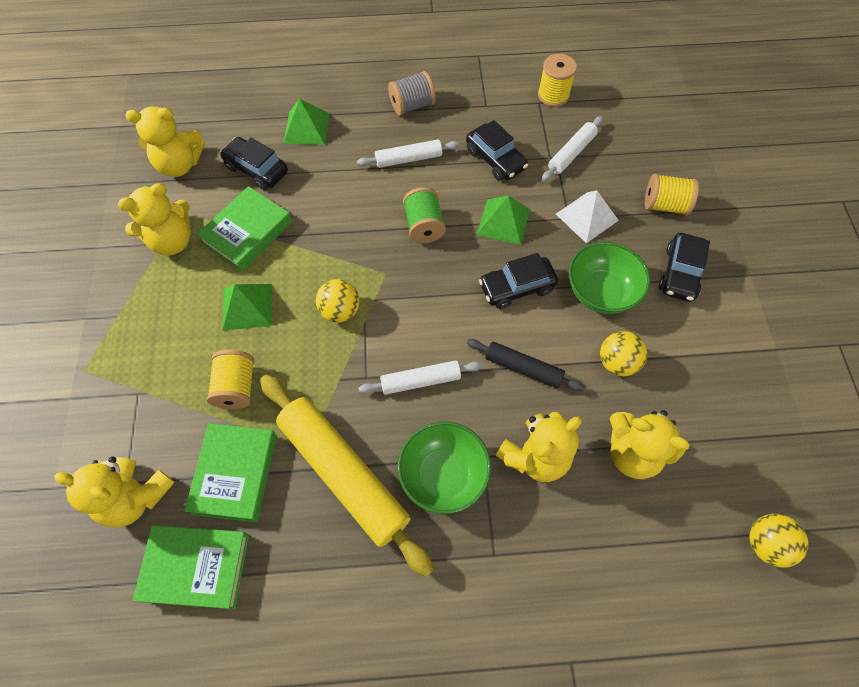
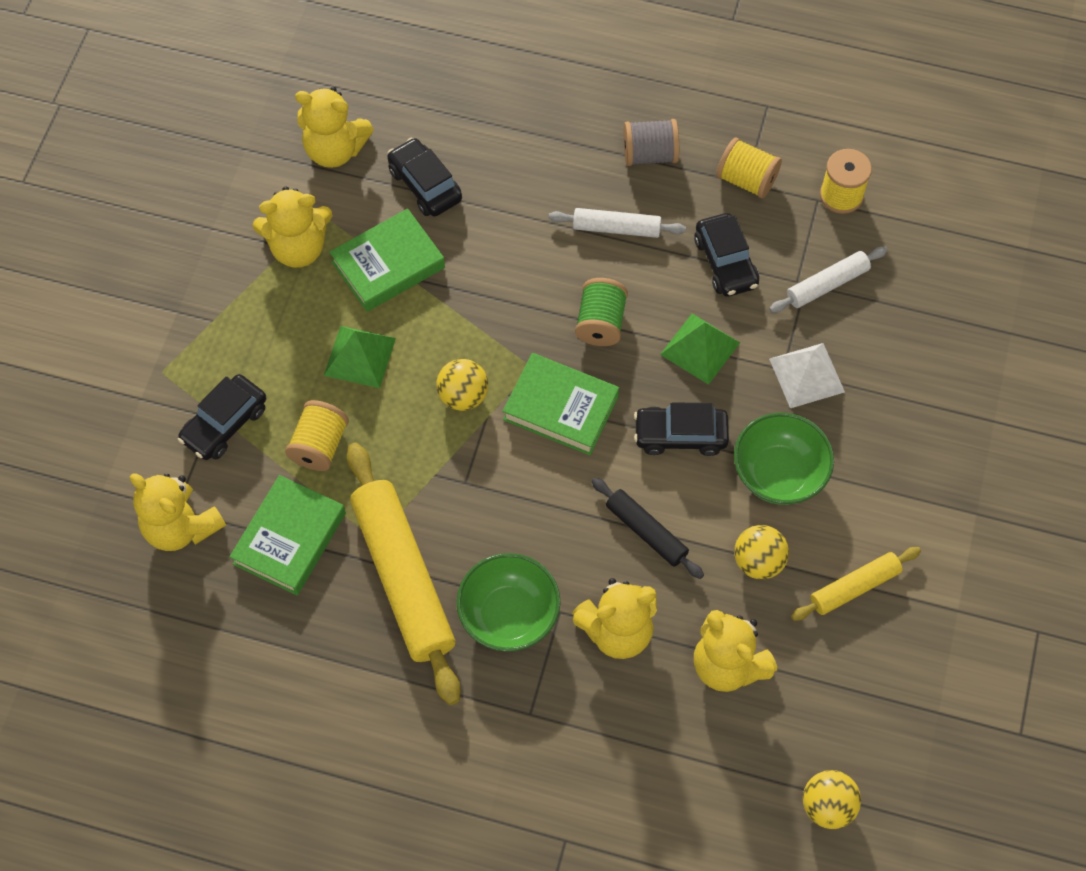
camera: 20 degrees right, 0 degrees up
green book [133,525,249,609] -> green book moved to [503,353,619,455]
green pyramid [283,98,330,145] -> none
white rolling pin [358,360,482,395] -> none
yellow spool [645,174,699,215] -> yellow spool moved to [716,137,782,199]
black car [659,233,710,302] -> black car moved to [178,374,266,460]
none -> yellow rolling pin [791,547,921,621]

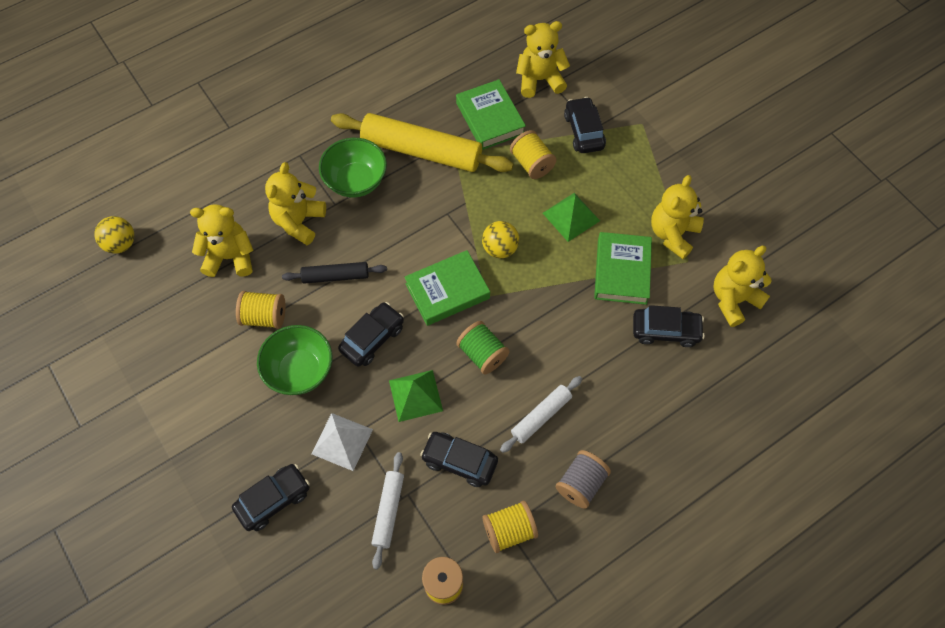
camera: 130 degrees right, 0 degrees up
yellow ball [734,525,789,579] -> yellow spool [236,291,286,329]
yellow rolling pin [791,547,921,621] -> none
none -> black car [232,464,310,531]

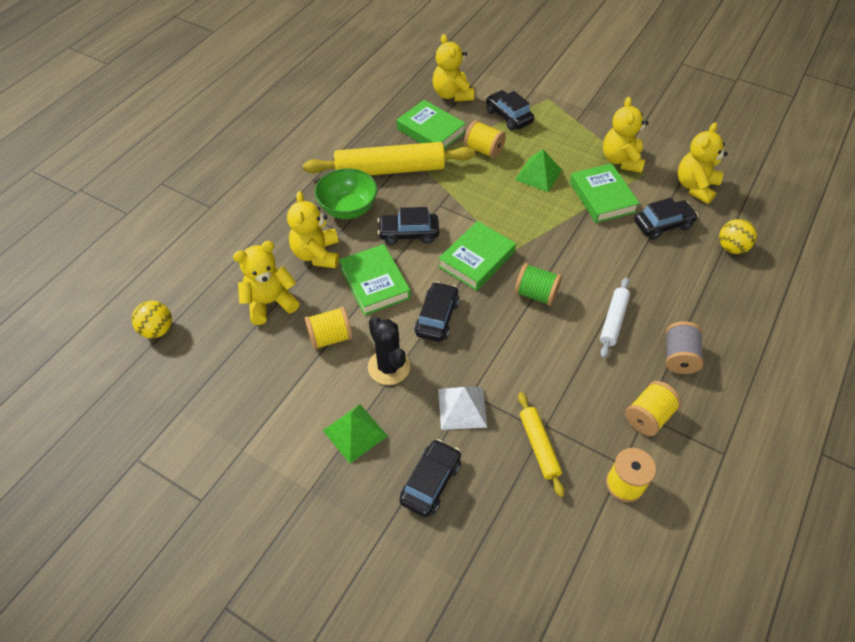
camera: 25 degrees left, 10 degrees down
green bowl [257,325,332,395] -> black cactus [368,317,410,385]
black rolling pin [282,262,387,284] -> green book [339,244,411,316]
white rolling pin [371,452,404,570] -> yellow rolling pin [518,392,565,497]
green pyramid [389,370,443,422] -> green pyramid moved to [323,404,387,463]
black car [420,432,498,487] -> black car moved to [377,207,439,245]
yellow ball [482,221,519,258] -> yellow ball moved to [719,219,757,254]
yellow teddy bear [516,21,570,98] -> yellow teddy bear turned 75 degrees counterclockwise [432,34,474,102]

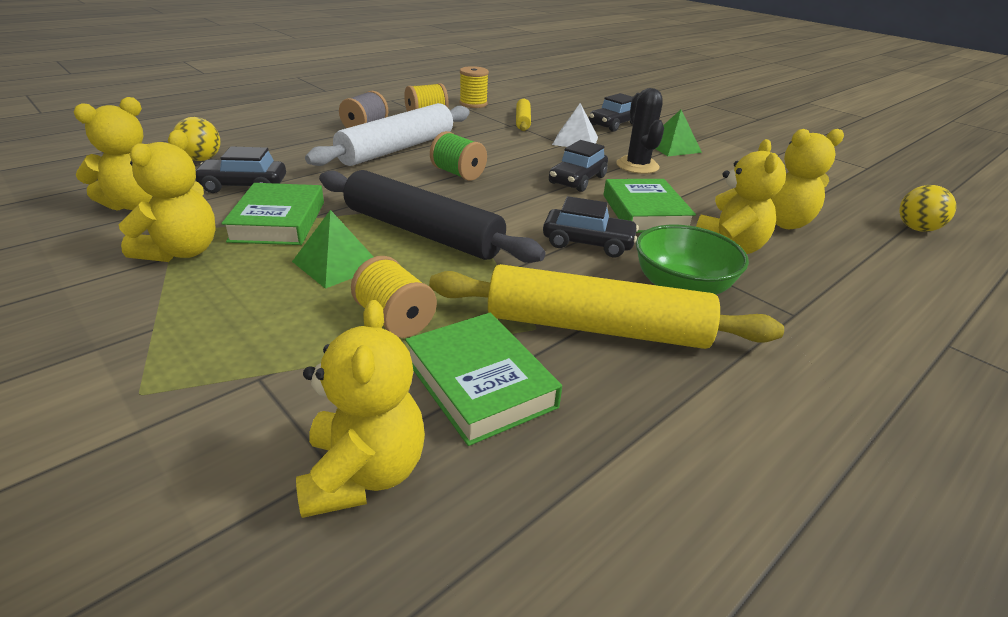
camera: 165 degrees left, 20 degrees down
yellow spool [304,307,353,350] -> none
green book [438,221,516,291] -> none
black car [486,90,534,131] -> none
white rolling pin [600,277,630,358] -> white rolling pin [305,103,470,166], size x1.94
none -> black rolling pin [319,170,546,263]

